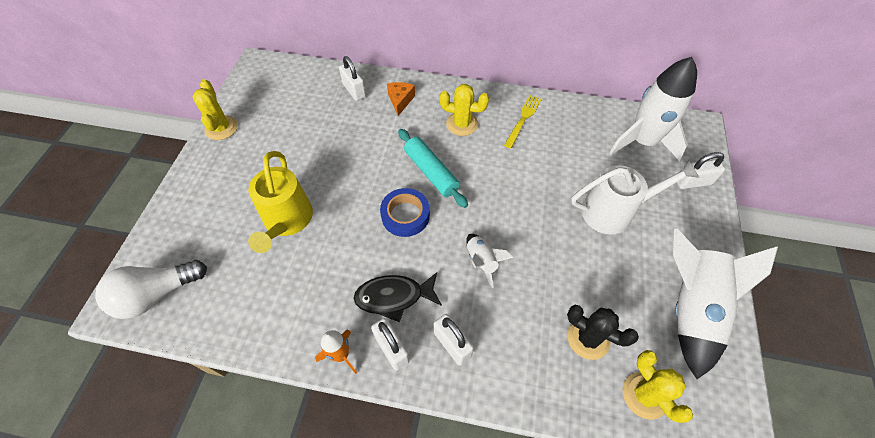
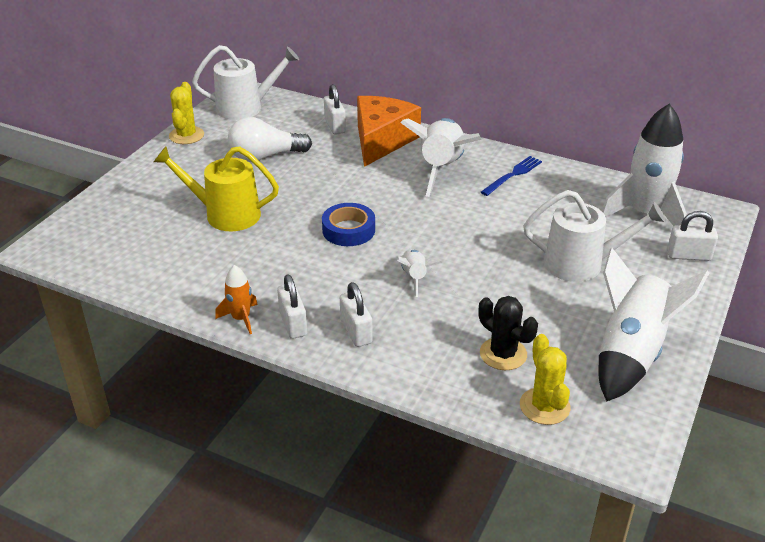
camera: 15 degrees right, 20 degrees down
white light bulb [95,260,207,319] -> white light bulb moved to [228,117,312,162]
yellow watering can [248,151,313,253] -> yellow watering can turned 90 degrees clockwise [154,146,279,231]
black fish [353,272,442,322] -> none
orange cheese [387,82,415,116] -> orange cheese [357,96,421,167], size x2.15
turquoise rolling pin [398,129,468,208] -> none
yellow cactus [439,84,489,136] -> white rocket [400,118,481,197]
yellow fork [504,95,542,148] -> blue fork [481,156,542,196]
none -> white watering can [192,45,299,120]

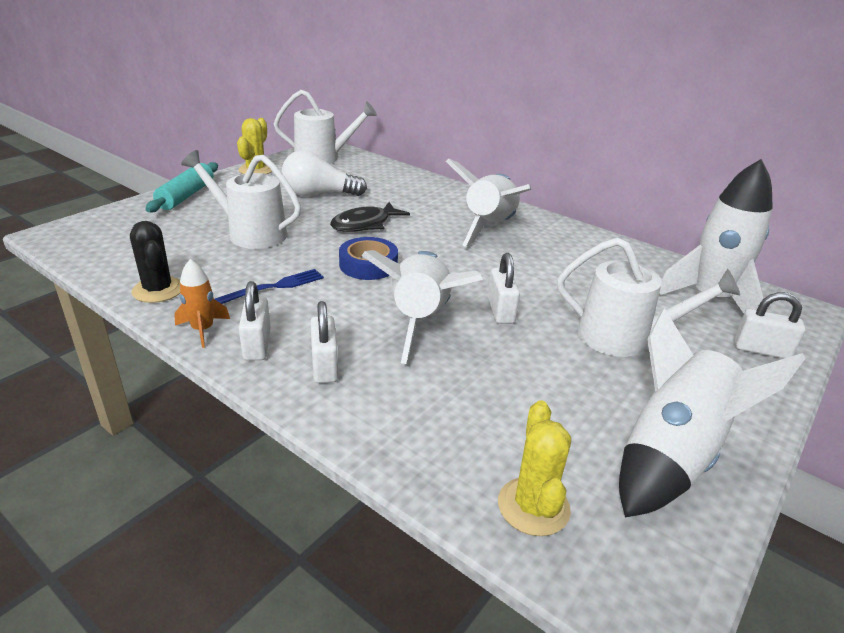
camera: 10 degrees right, 5 degrees down
yellow watering can [154,146,279,231] -> white watering can [181,150,301,249]
white padlock [324,84,346,134] -> white padlock moved to [488,253,520,324]
orange cheese [357,96,421,167] -> none
white rocket [397,249,442,297] -> white rocket [361,250,483,364], size x2.07
black cactus [478,296,538,370] -> black cactus moved to [130,221,180,303]
blue fork [481,156,542,196] -> blue fork moved to [215,269,324,304]
none -> turquoise rolling pin [145,162,218,213]
none -> black fish [330,202,410,232]

